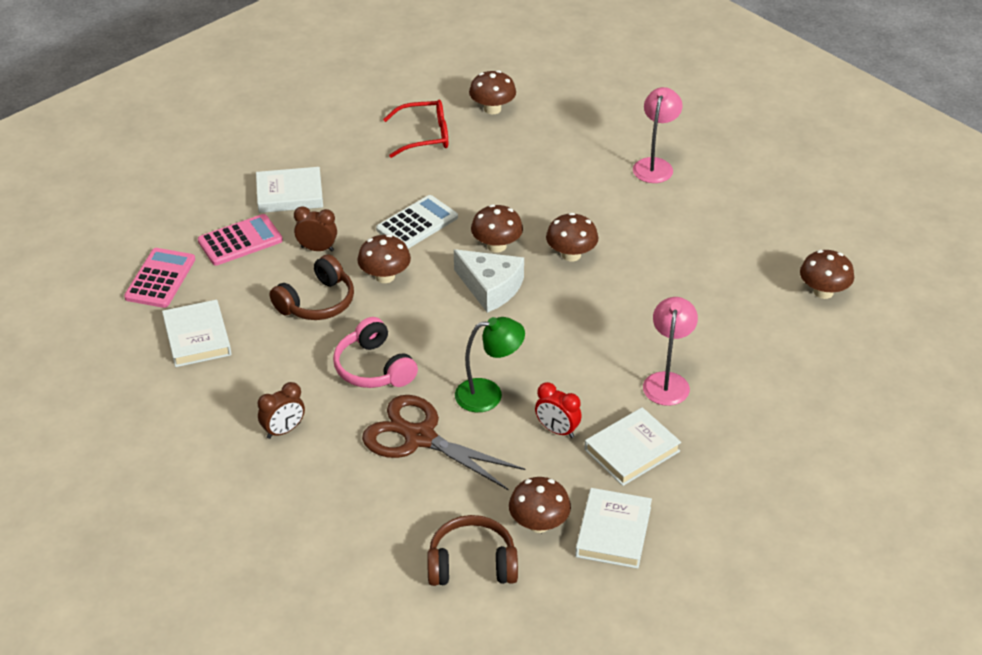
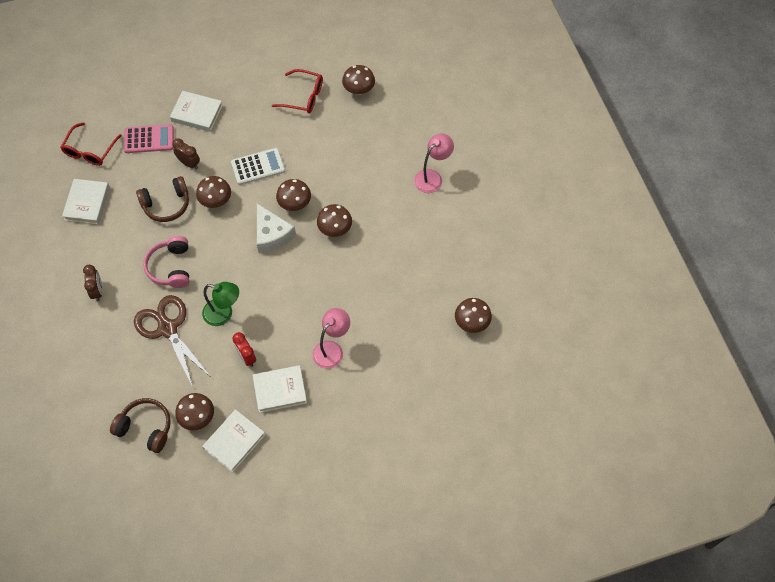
camera: 25 degrees right, 20 degrees up
pink calculator [124,248,195,308] -> red glasses [60,122,122,166]
brown clock [258,382,305,439] -> brown clock turned 90 degrees counterclockwise [83,265,103,301]

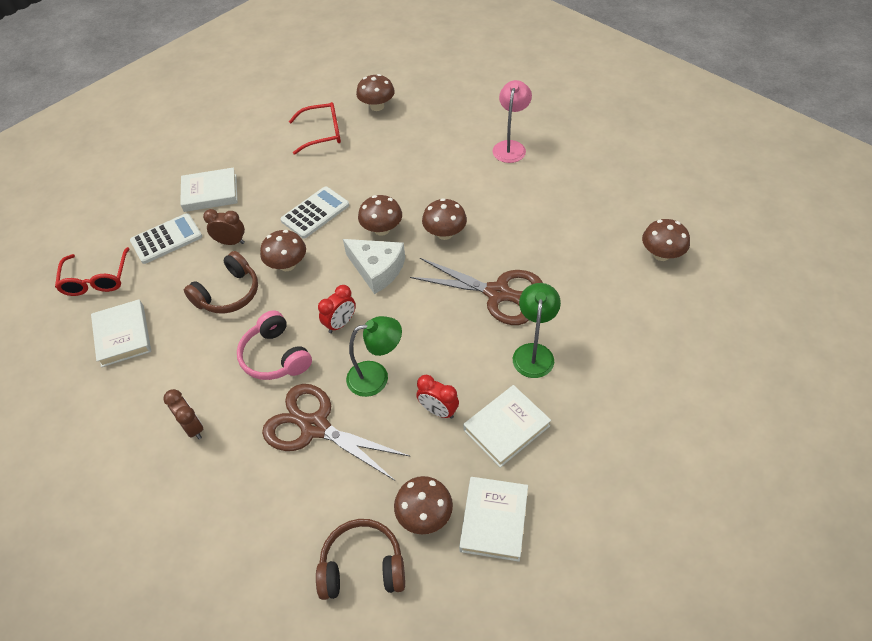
camera: 25 degrees left, 10 degrees down
pink calculator [124,124,174,153] -> white calculator [130,213,202,264]
pink lamp [312,308,350,369] -> green lamp [513,283,561,378]
none -> red clock [318,285,356,333]
none -> brown scissors [410,258,543,325]

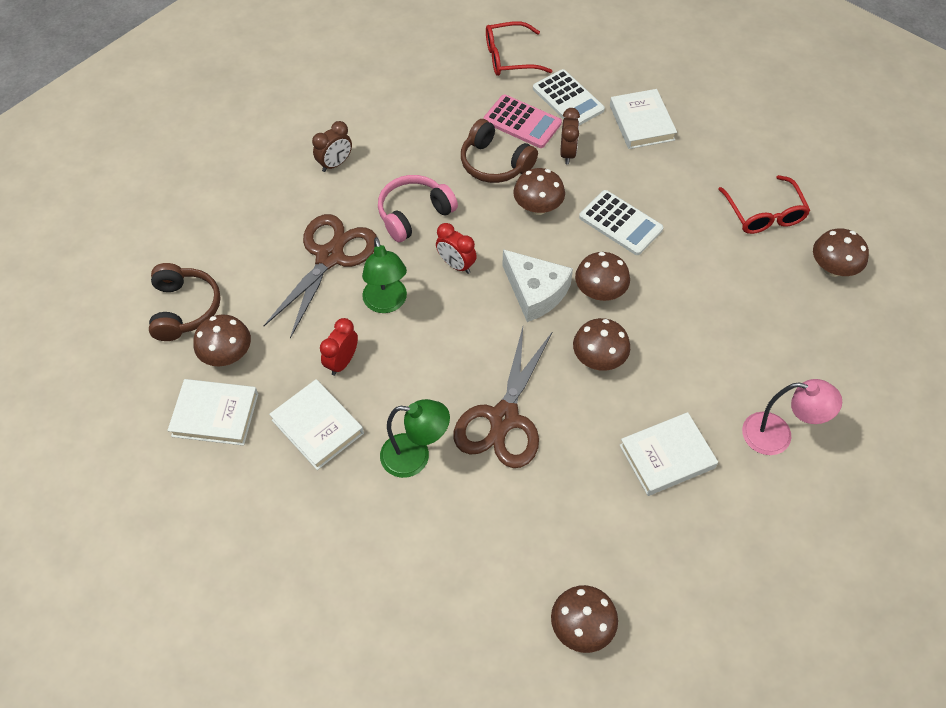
camera: 85 degrees right, 5 degrees up
white book [91,299,151,367] -> white book moved to [620,412,718,496]
white cheese [343,239,405,294] -> white cheese turned 75 degrees counterclockwise [502,249,573,322]
none -> pink calculator [483,94,562,148]

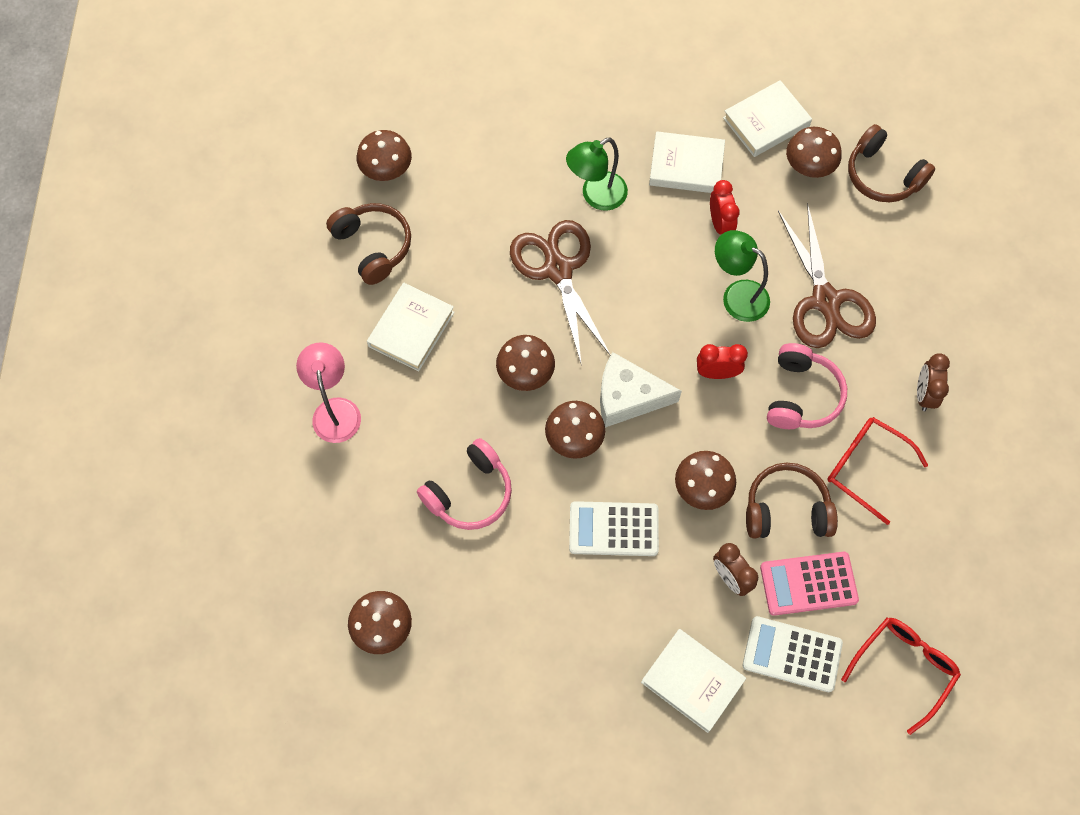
camera: 140 degrees right, 10 degrees up
red glasses [718,175,810,234] -> red glasses moved to [827,417,928,525]
pink lamp [742,379,842,455] -> pink lamp turned 105 degrees clockwise [296,342,361,443]
none -> brown headphones [326,203,411,285]
none -> pink headphones [417,438,512,530]

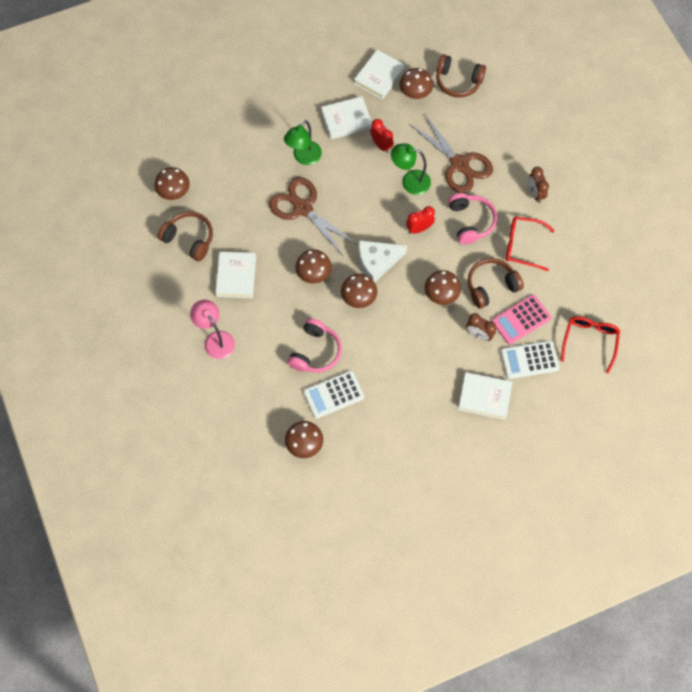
camera: 25 degrees left, 0 degrees up
white calculator [569,501,659,556] -> white calculator moved to [303,371,364,419]

